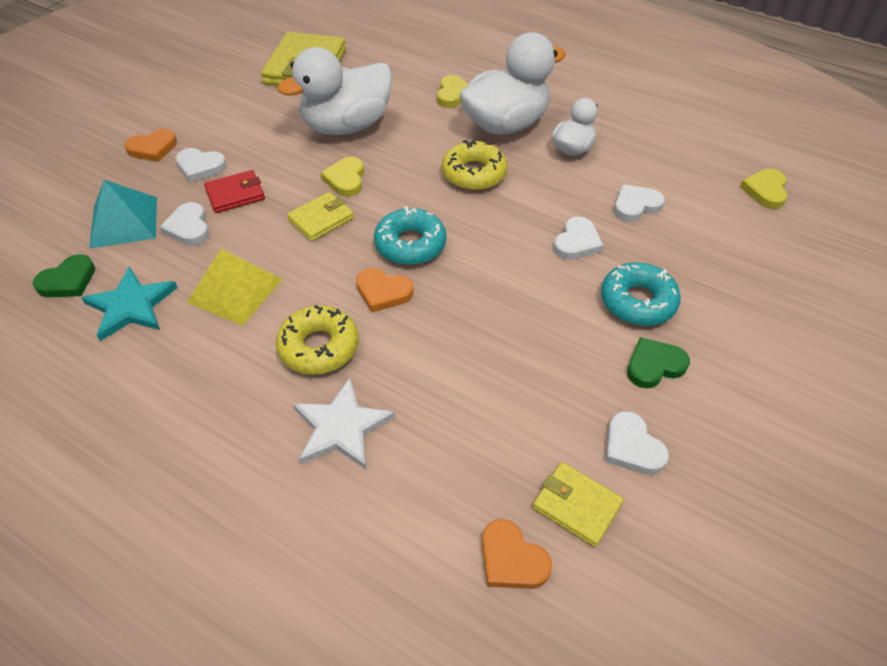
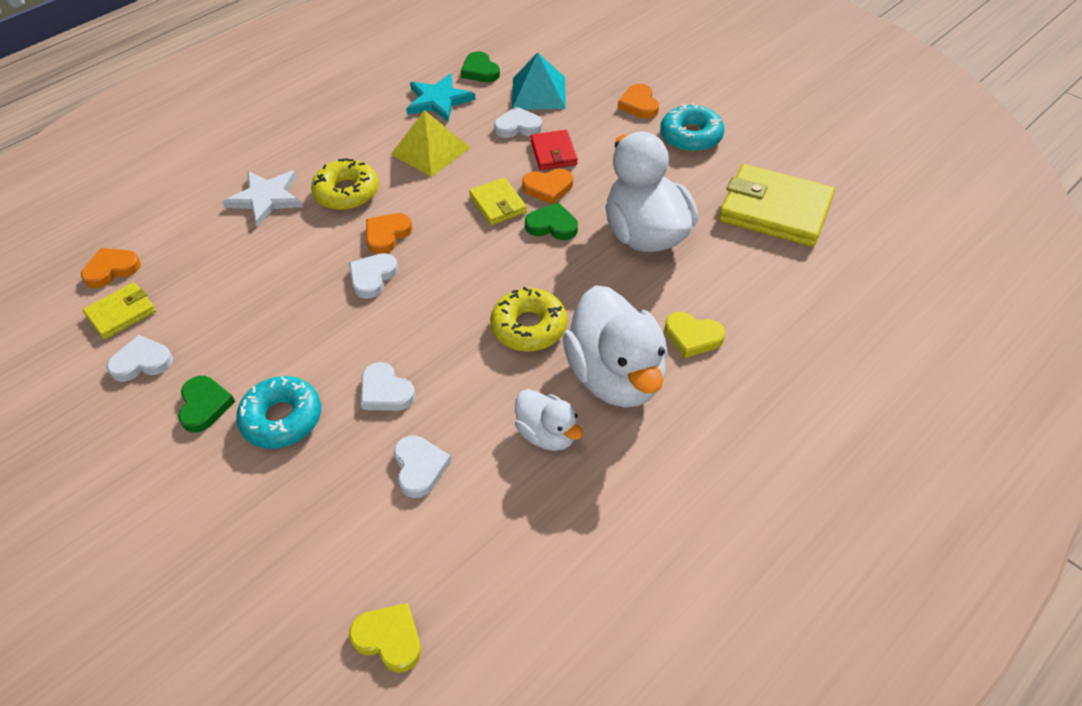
camera: 105 degrees right, 0 degrees up
white heart [176,148,227,182] -> white heart moved to [349,253,398,299]
yellow heart [321,157,364,197] -> green heart [525,202,578,240]
turquoise donut [374,206,446,265] -> turquoise donut moved to [660,103,724,152]
none -> orange heart [522,169,573,204]

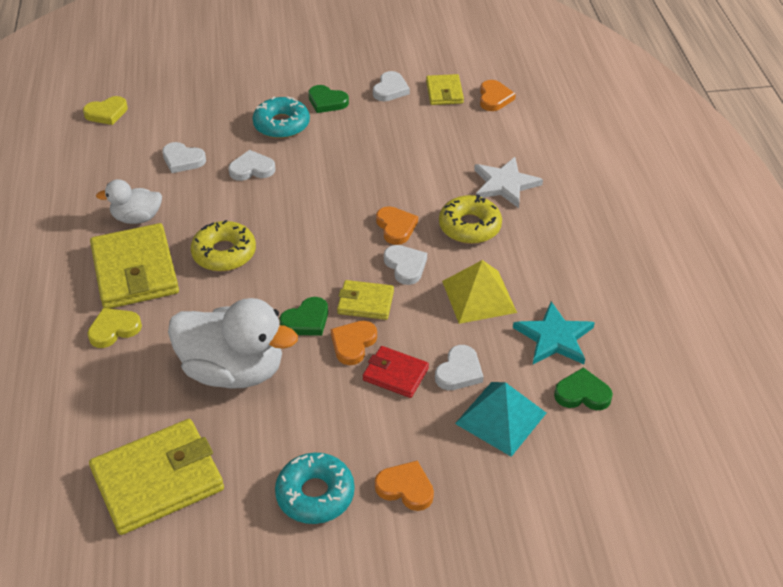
camera: 125 degrees right, 5 degrees down
white heart [349,253,398,299] -> white heart moved to [384,245,427,285]
white duck [563,285,668,408] -> yellow wallet [90,223,179,309]

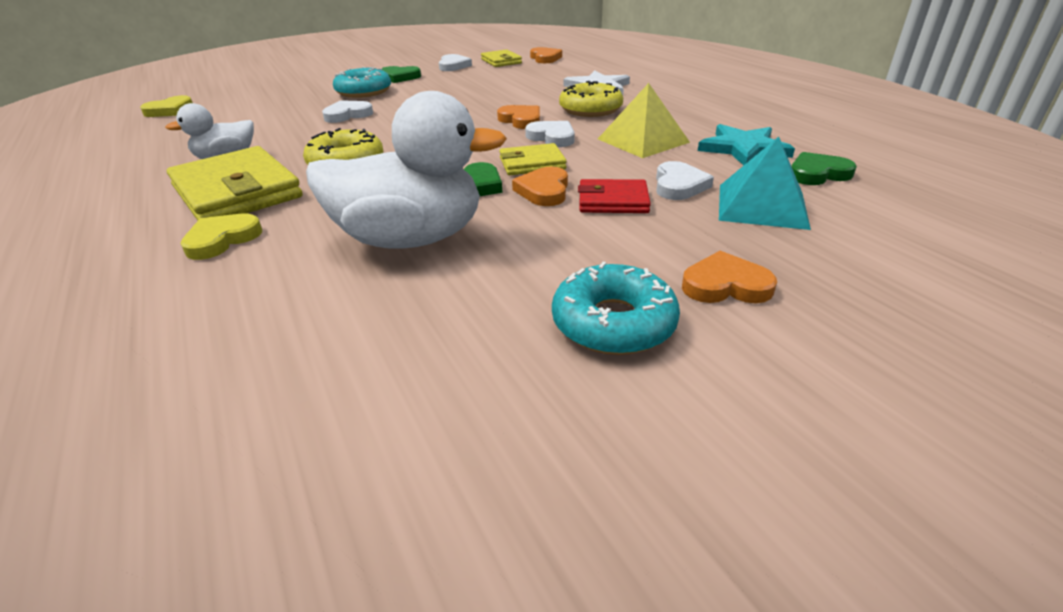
camera: 20 degrees left, 10 degrees down
yellow wallet [89,419,224,535] -> none
white heart [162,142,206,173] -> none

